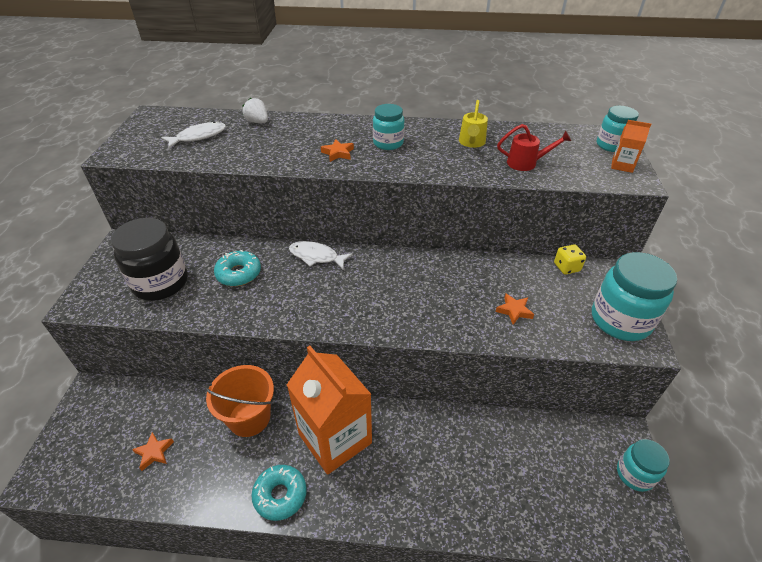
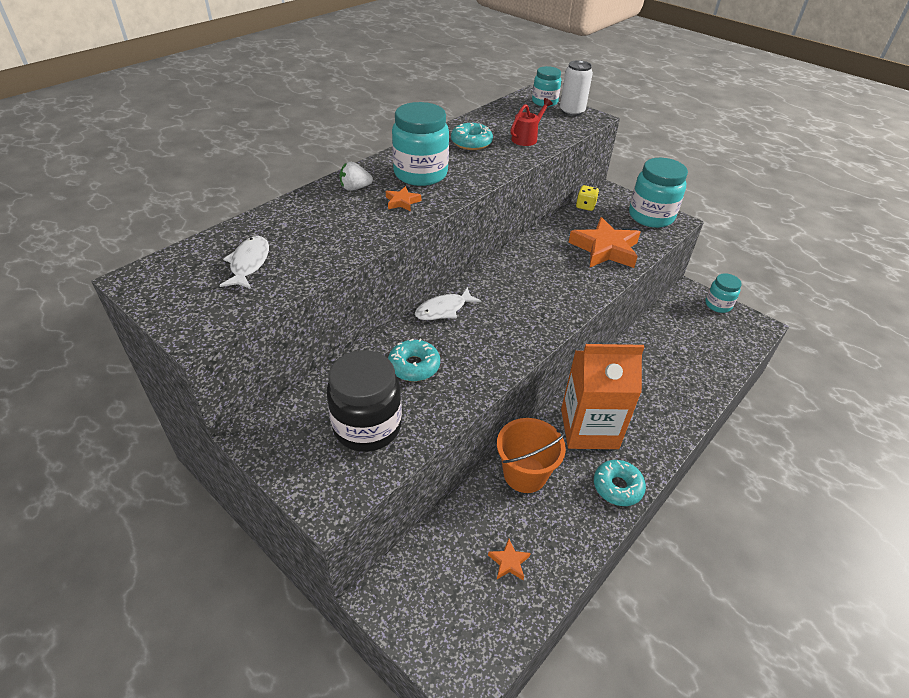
camera: 55 degrees left, 0 degrees up
white strawberry [242,98,268,123] -> white strawberry moved to [339,162,373,191]
turquoise jar [373,104,404,150] -> turquoise jar [392,102,449,186], size x1.69
yellow watering can [459,100,488,148] -> turquoise donut [451,123,493,150]
orange star [496,294,534,325] -> orange star [568,217,640,268], size x2.27
orange carton [611,120,651,173] -> white can [560,60,593,117]

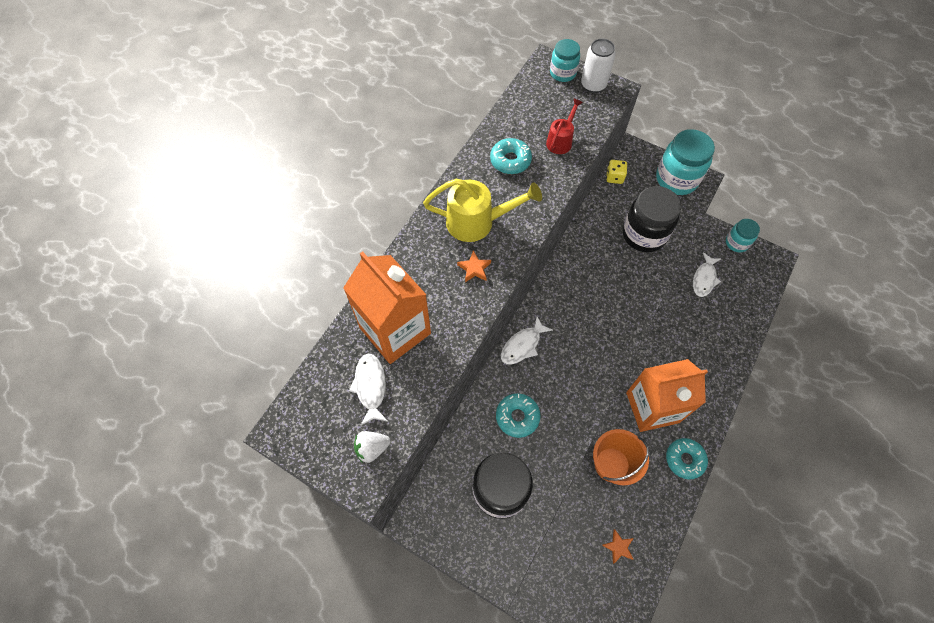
camera: 10 degrees left, 20 degrees up
white strawberry [339,162,373,191] -> white strawberry moved to [354,431,390,463]
turquoise jar [392,102,449,186] -> yellow watering can [423,179,542,242]
orange star [568,217,640,268] -> black jar [622,186,681,252]
none -> orange carton [343,251,431,364]
none -> white fish [693,252,721,297]

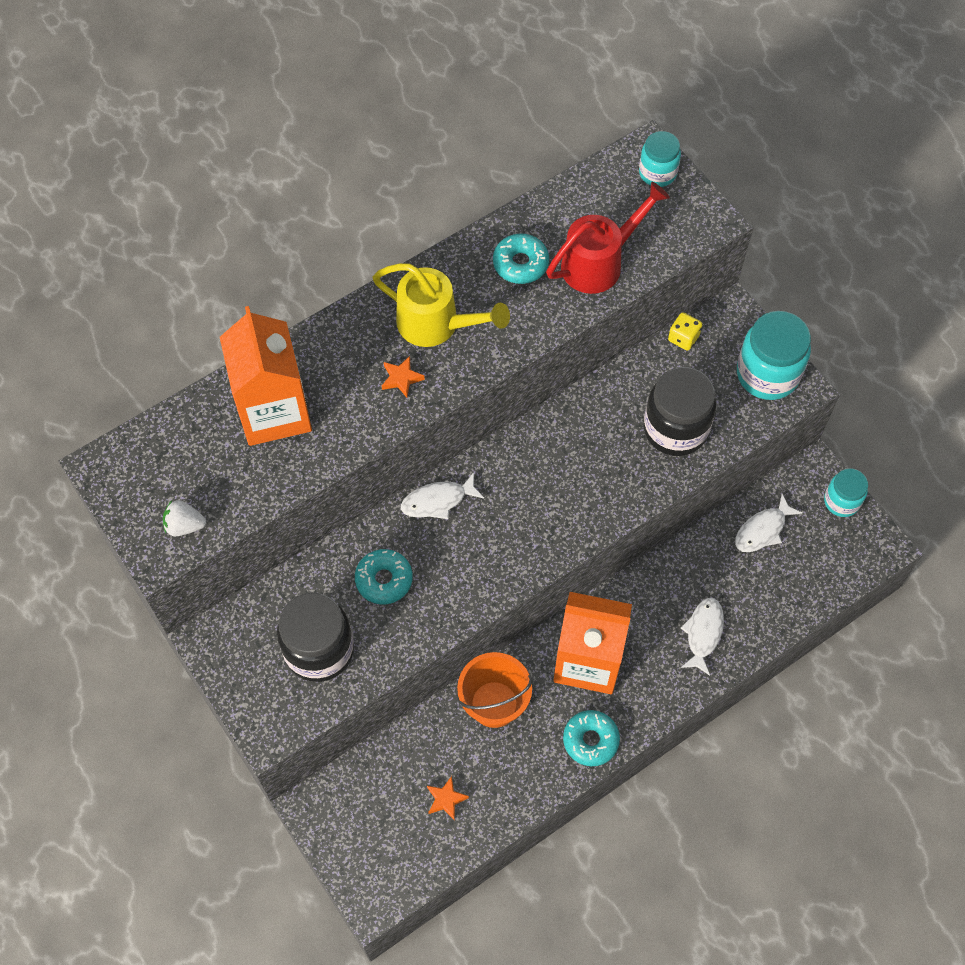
camera: 25 degrees right, 0 degrees up
white fish [349,354,388,426] -> white fish moved to [681,598,724,676]
red watering can [546,98,583,154] -> red watering can [546,182,670,294], size x1.69
white can [581,38,616,93] -> none

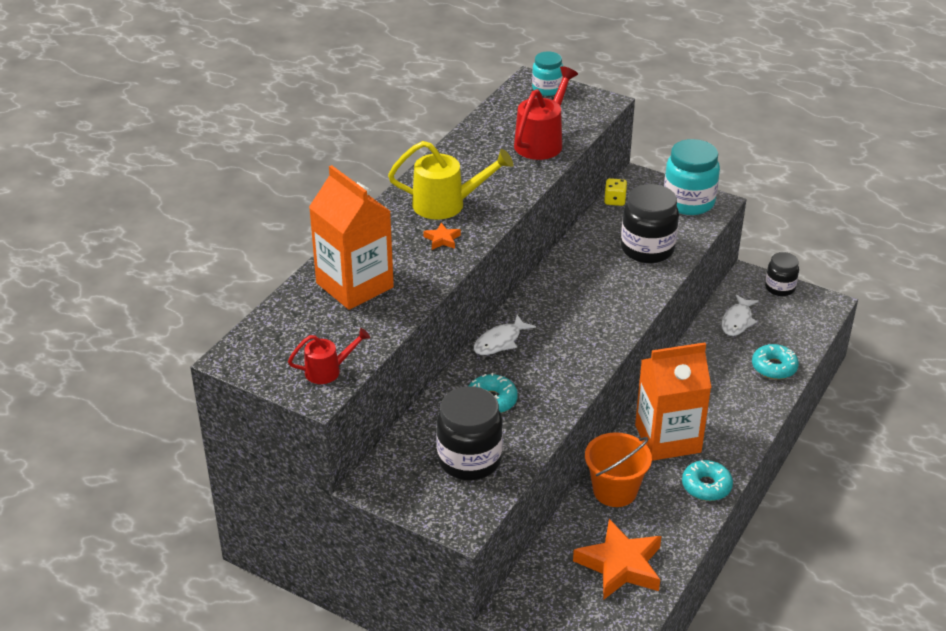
camera: 25 degrees left, 25 degrees down
white strawberry [163,500,206,536] -> red watering can [288,328,370,384]
orange star [427,776,469,821] -> orange star [573,519,662,599], size x2.27
turquoise donut [493,233,549,284] -> turquoise donut moved to [752,344,799,379]
white fish [681,598,724,676] -> none
turquoise jar [824,468,868,517] -> black jar [765,252,799,296]

